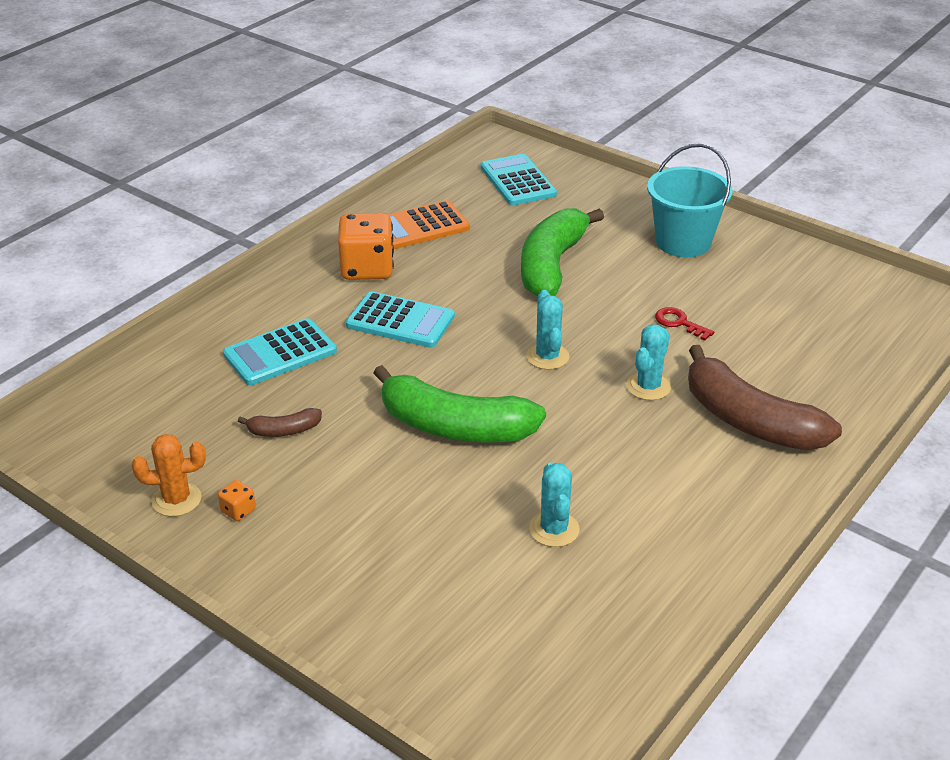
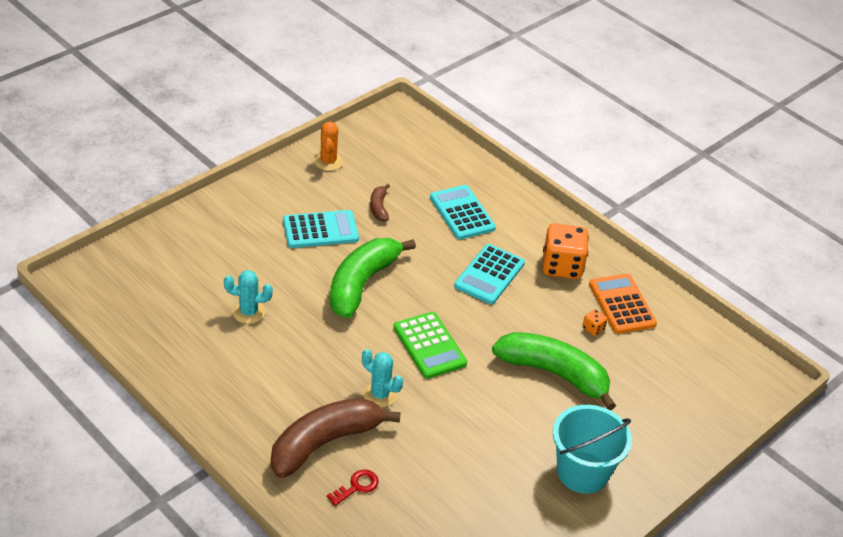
camera: 95 degrees right, 5 degrees up
orange dice [218,480,256,521] -> orange dice moved to [582,309,608,336]
turquoise calculator [481,154,557,205] -> turquoise calculator moved to [283,210,359,248]
turquoise cactus [526,290,569,370] -> green calculator [393,312,467,379]
red key [655,307,714,341] -> red key moved to [327,470,379,506]

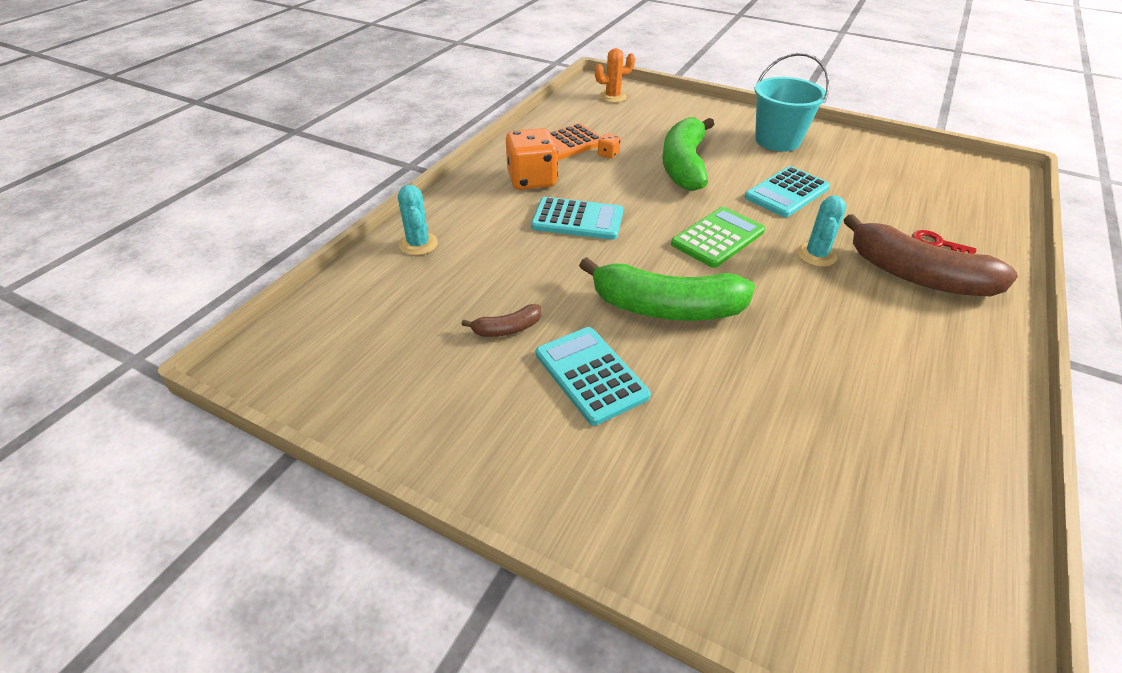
camera: 105 degrees left, 0 degrees up
turquoise cactus [224,270,273,324] -> turquoise cactus moved to [398,185,438,255]
orange cactus [314,121,343,171] -> orange cactus moved to [595,48,635,103]
turquoise calculator [430,185,496,239] -> turquoise calculator moved to [744,166,830,217]

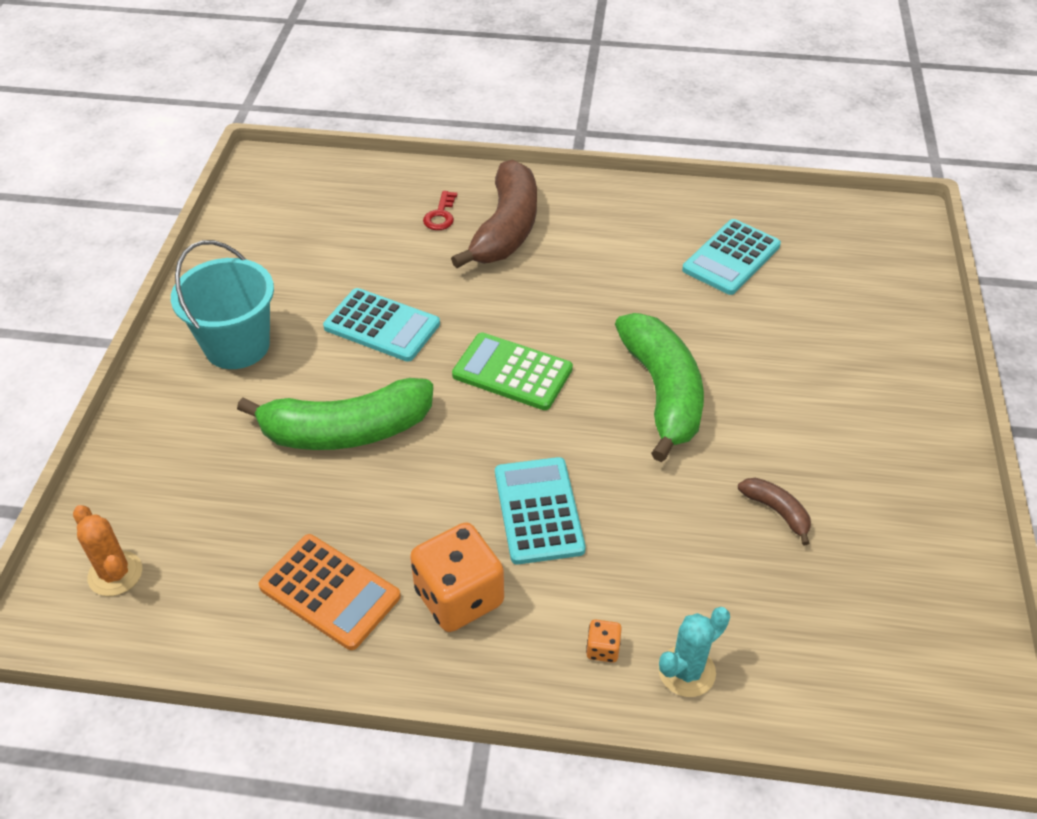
camera: 110 degrees left, 5 degrees up
turquoise calculator [536,327,651,426] -> turquoise calculator moved to [682,219,781,295]
orange dice [598,133,621,159] -> orange dice moved to [586,619,622,663]
turquoise cactus [797,196,846,267] -> none

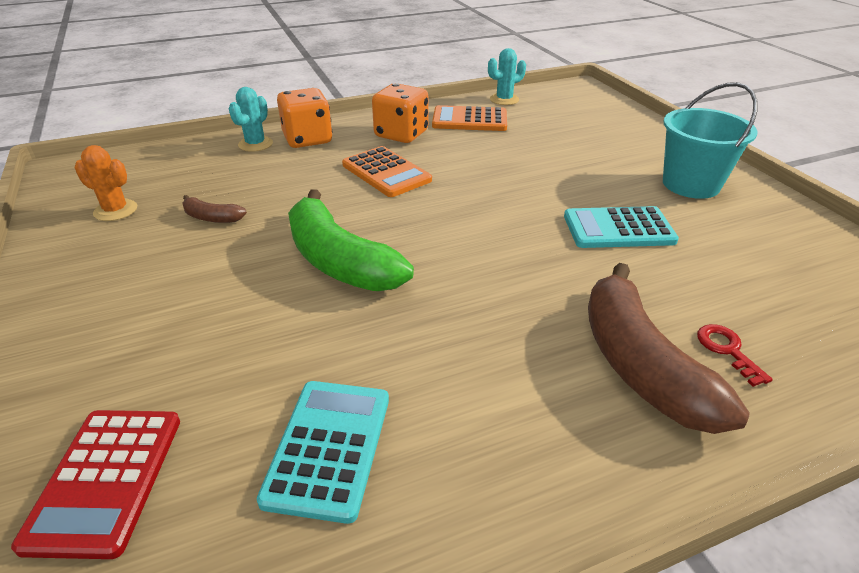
camera: 150 degrees right, 10 degrees down
orange cactus [73,505,142,596] -> orange cactus moved to [75,145,137,221]
green banana [237,378,433,450] -> none
green calculator [452,333,573,410] -> none
turquoise calculator [495,457,586,564] -> orange calculator [342,146,432,197]
orange dice [586,619,622,663] -> orange dice [277,88,332,148], size x2.36
none -> red calculator [11,410,180,559]
none -> turquoise cactus [488,48,526,105]

